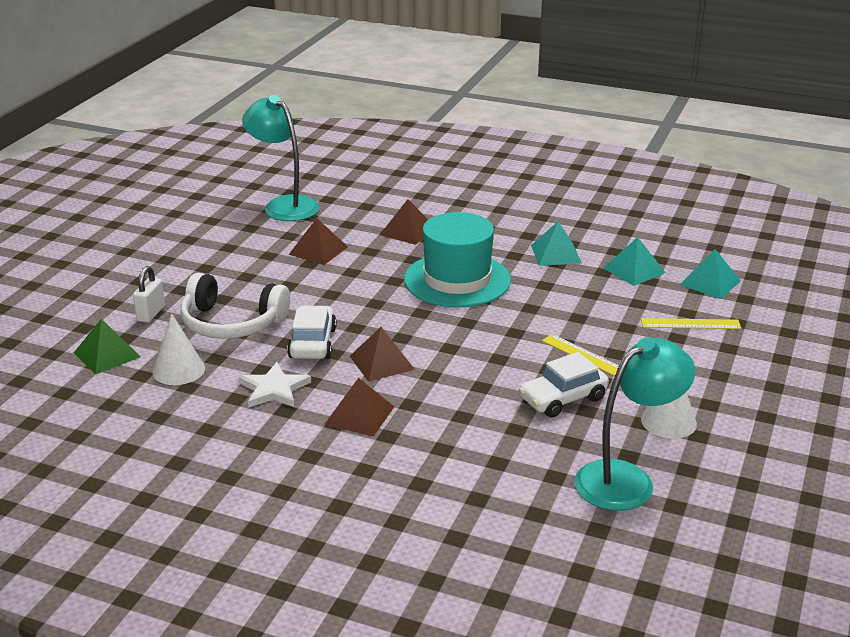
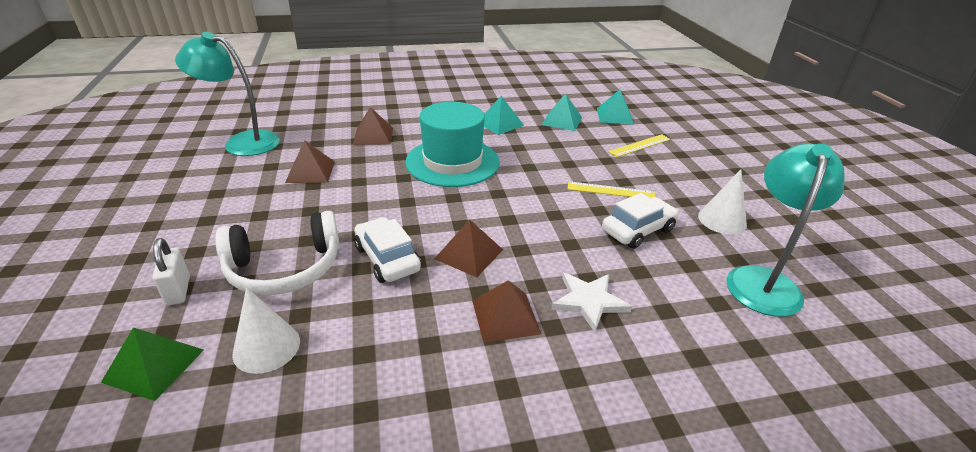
camera: 35 degrees left, 5 degrees up
white star [239,362,311,408] -> white star moved to [551,273,632,332]
white car [519,352,609,417] -> white car turned 150 degrees counterclockwise [602,193,679,249]

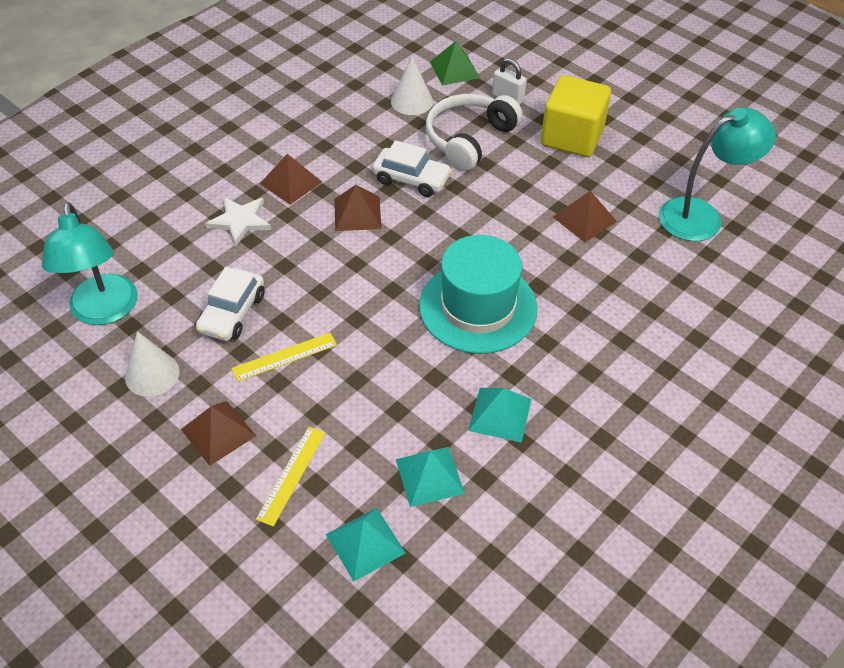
camera: 145 degrees right, 15 degrees up
brown pyramid [353,107,393,145] -> brown pyramid moved to [181,401,256,466]
none -> yellow cube [541,75,611,157]

